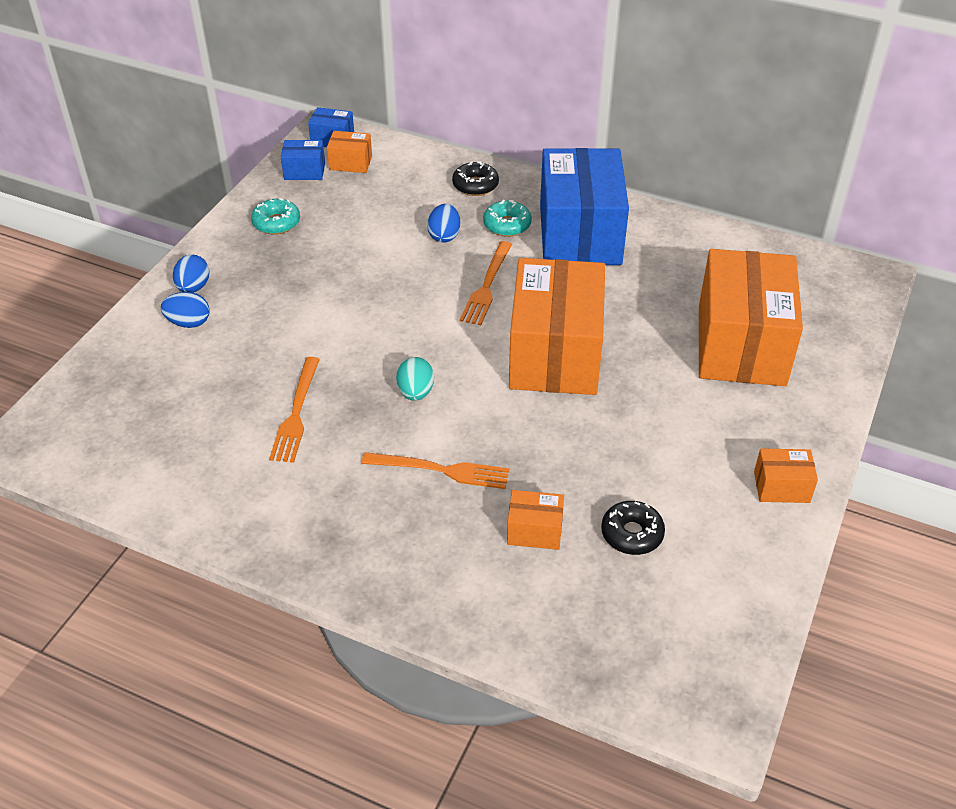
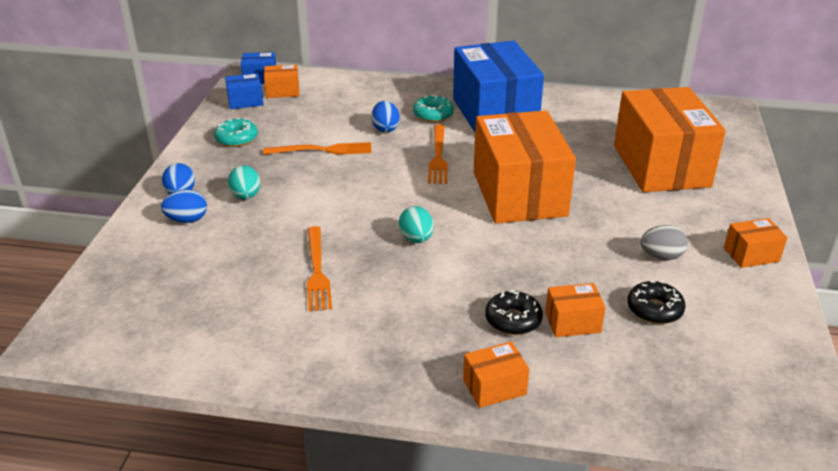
camera: 15 degrees left, 10 degrees down
orange fork [361,452,509,489] -> orange fork moved to [263,142,372,155]
black donut [452,161,499,196] -> black donut moved to [485,290,543,335]
none -> turquoise egg [228,166,260,200]
none -> orange box [463,342,529,408]
none -> grey egg [640,225,688,260]

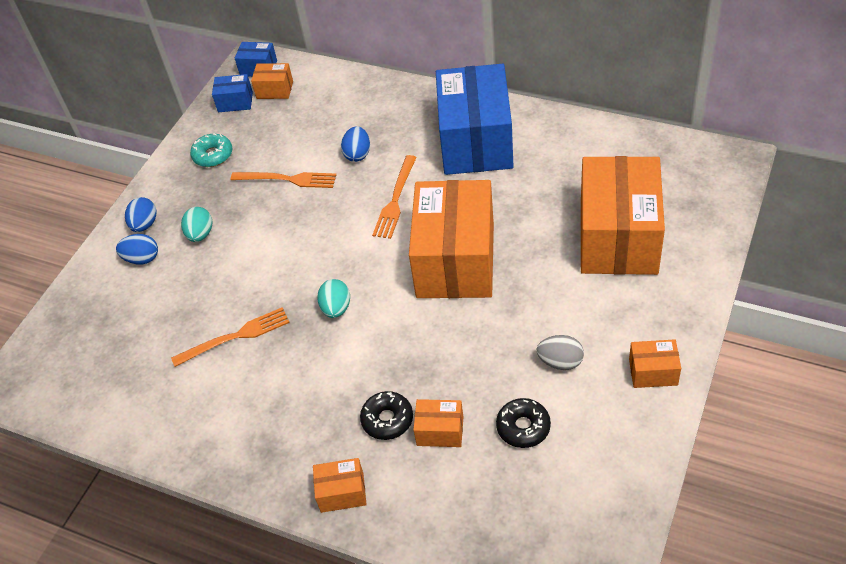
camera: 20 degrees right, 15 degrees up
orange fork [307,226,332,311] -> orange fork turned 120 degrees counterclockwise [171,307,290,367]
turquoise donut [413,95,454,122] -> none

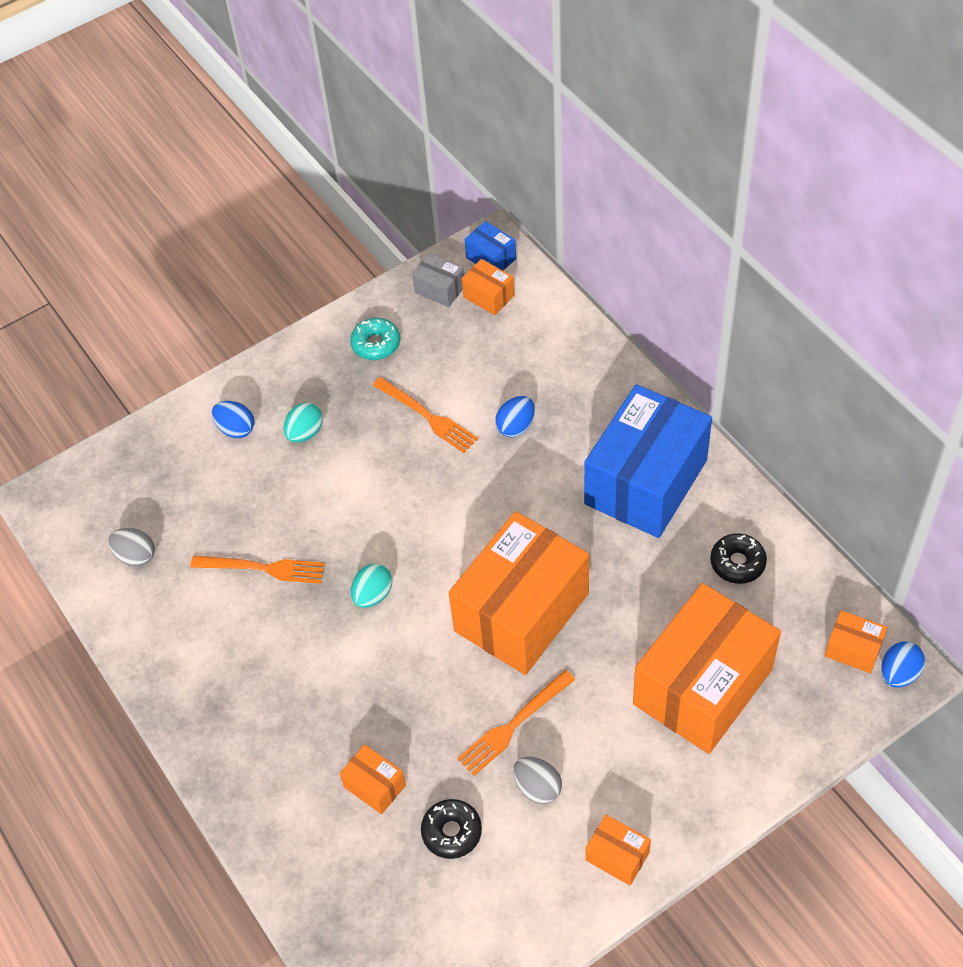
camera: 30 degrees right, 5 degrees up
blue egg [125,197,156,232] -> blue egg moved to [881,641,925,687]
blue box [212,74,253,112] -> grey box [412,253,464,307]
orange box [313,458,367,513] -> orange box moved to [825,610,887,673]
black donut [360,391,413,440] -> black donut moved to [710,533,767,584]
orange fork [372,155,417,239] -> orange fork moved to [457,670,575,776]
none -> grey egg [109,528,155,567]

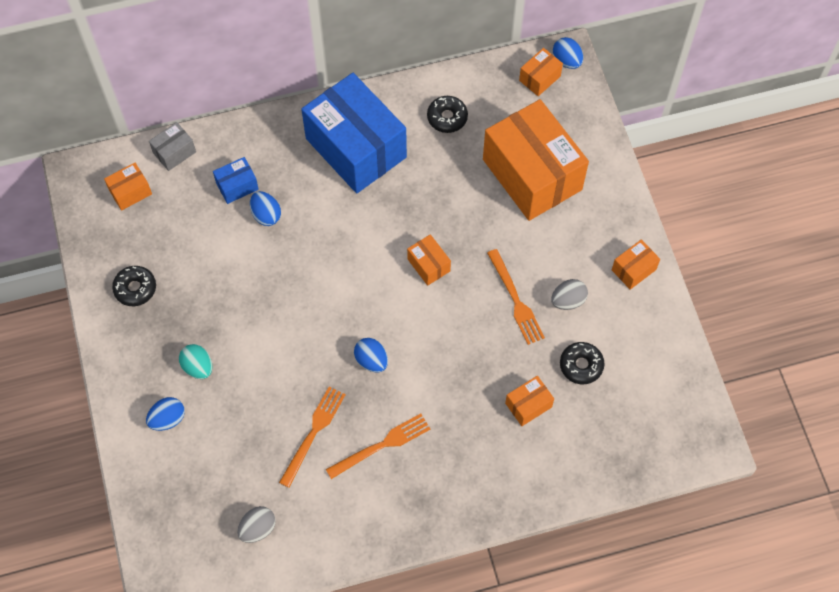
camera: 75 degrees left, 10 degrees up
turquoise donut [350,318,400,360] -> black donut [112,266,156,306]
turquoise egg [351,564,392,608] -> blue egg [354,338,388,372]
orange fork [373,377,478,453] -> orange fork moved to [326,414,430,479]
grey box [412,253,464,307] -> grey box moved to [149,122,196,171]
orange box [449,511,589,675] -> orange box [407,234,451,286], size x0.42
blue box [465,221,516,271] -> blue box moved to [213,157,259,204]

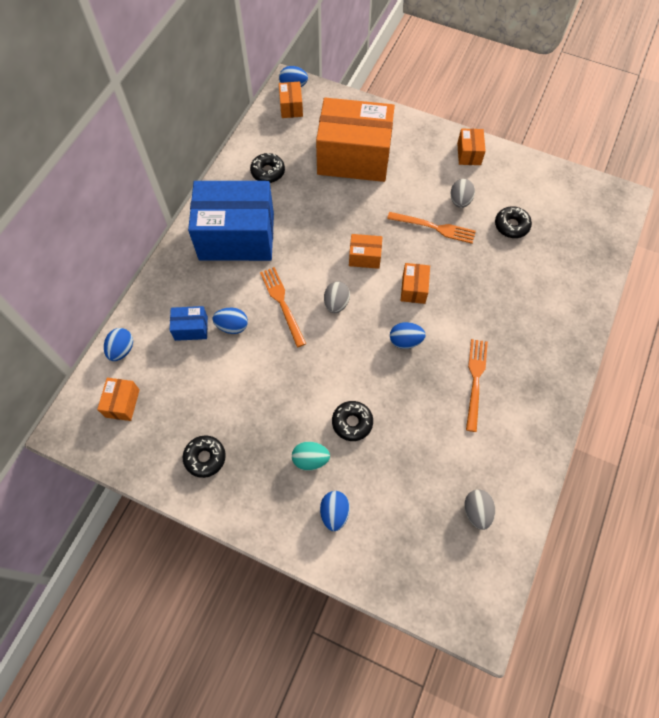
camera: 50 degrees left, 0 degrees up
grey box [149,122,196,171] -> blue egg [104,328,133,361]
blue box [213,157,259,204] -> blue box turned 75 degrees clockwise [170,306,208,341]
orange fork [279,387,346,488] -> orange fork moved to [260,267,306,347]
orange box [505,376,554,426] -> orange box moved to [401,263,430,304]
none -> grey egg [324,281,350,313]
none -> black donut [332,401,373,441]

